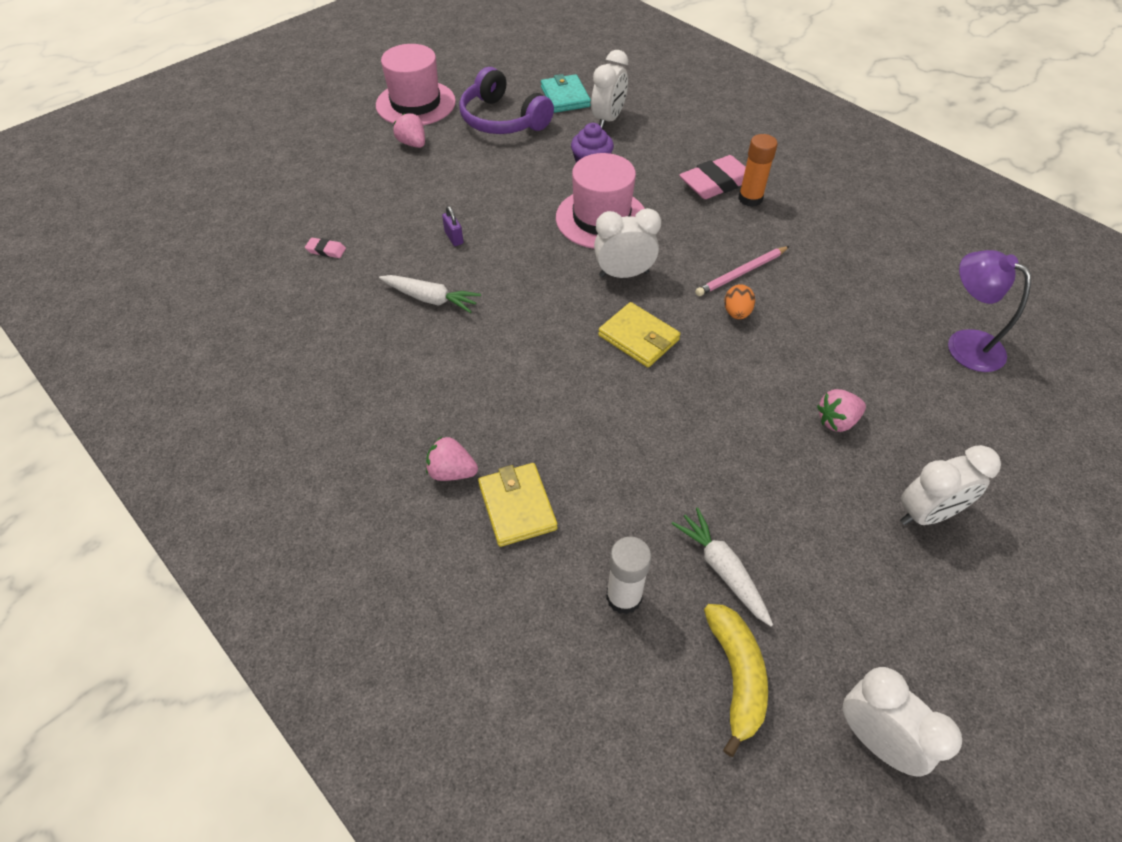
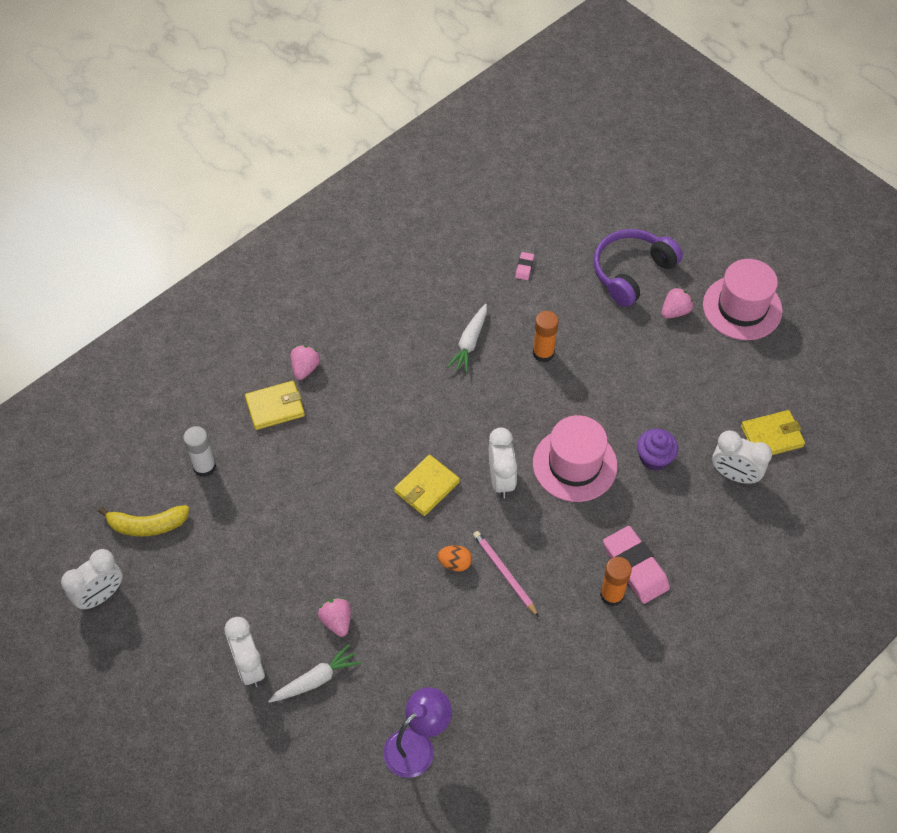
camera: 90 degrees right, 5 degrees up
purple padlock [442,206,463,246] -> orange glue stick [533,311,559,363]
purple headphones [459,67,554,134] -> purple headphones moved to [593,229,683,307]
turquoise wallet [541,74,591,113] -> yellow wallet [741,410,805,455]
white carrot [671,508,773,626] -> white carrot moved to [268,644,361,703]

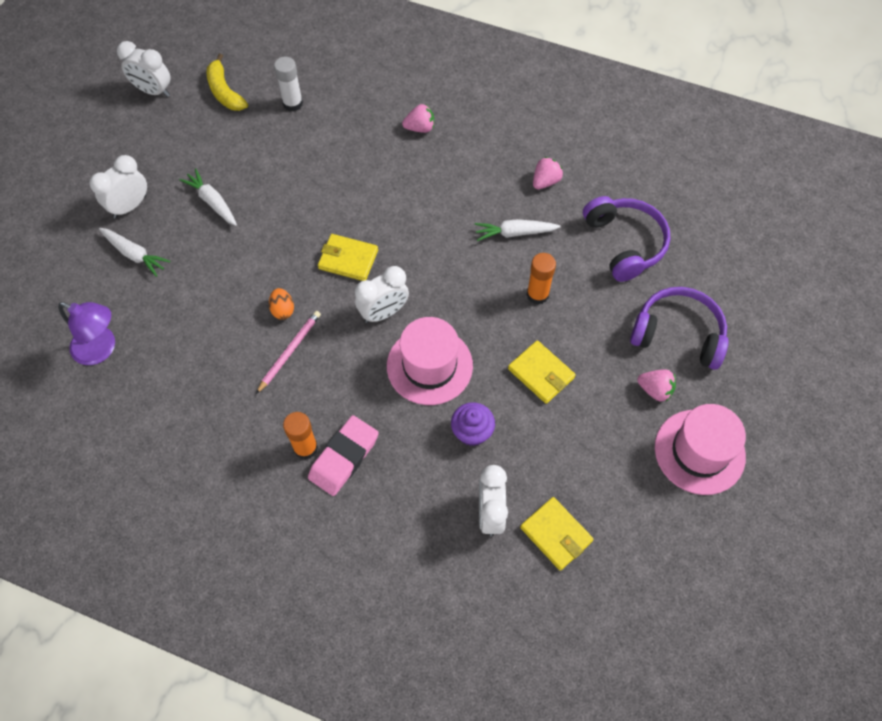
camera: 65 degrees right, 5 degrees up
yellow wallet [245,381,305,430] -> yellow wallet moved to [508,340,576,404]
pink strawberry [318,598,351,637] -> pink strawberry moved to [533,157,563,189]
pink eraser [515,252,534,280] -> purple headphones [583,196,671,282]
none -> white carrot [179,168,237,226]

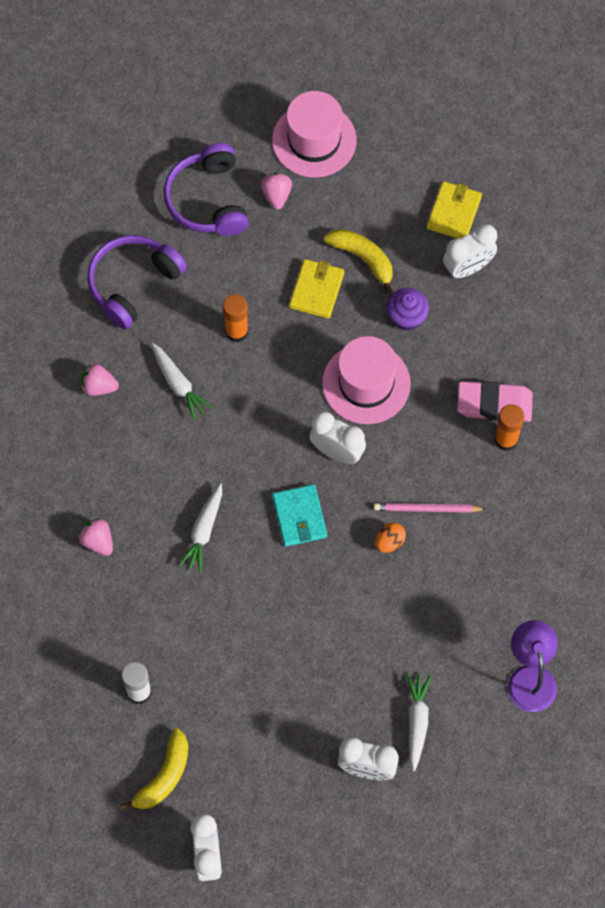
camera: 120 degrees left, 5 degrees up
white carrot [179,168,237,226] -> white carrot moved to [178,483,222,573]
yellow wallet [318,234,378,281] -> turquoise wallet [272,484,327,547]
none -> yellow banana [324,229,393,294]

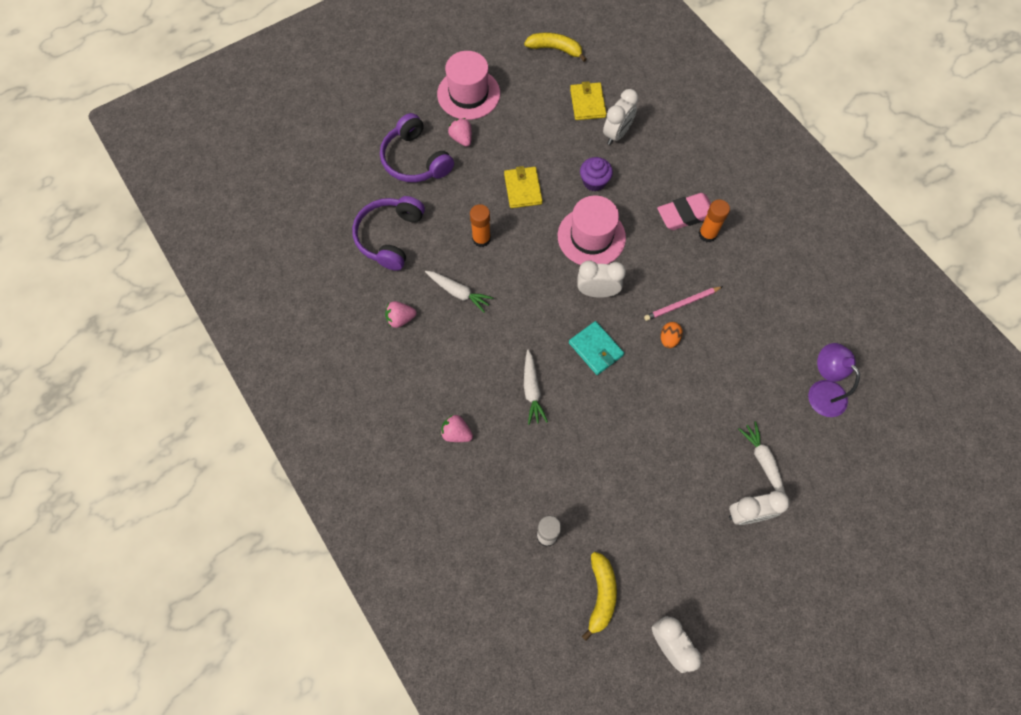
camera: 25 degrees left, 0 degrees up
yellow banana [324,229,393,294] -> yellow banana moved to [524,32,587,62]

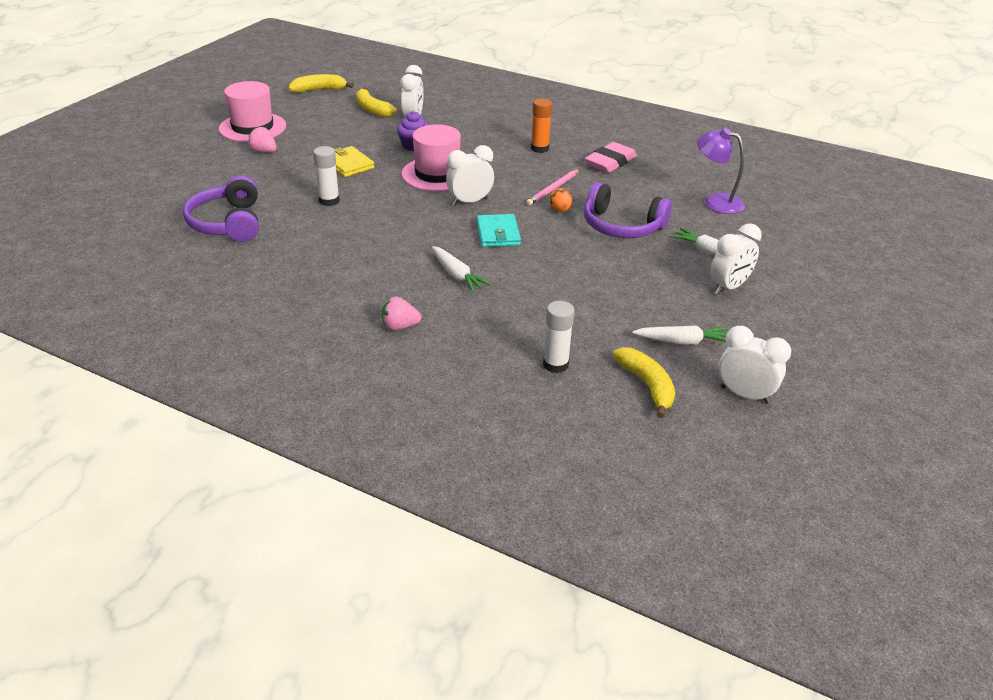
camera: 30 degrees left, 30 degrees down
purple headphones [380,113,454,182] -> purple headphones moved to [584,182,672,238]
pink strawberry [385,301,416,328] -> none
white carrot [425,271,493,312] -> white carrot moved to [632,326,729,345]
orange glue stick [470,204,491,247] -> white glue stick [313,146,340,206]
turquoise wallet [569,321,624,375] -> turquoise wallet turned 60 degrees clockwise [477,214,521,247]
yellow wallet [570,81,607,120] -> yellow banana [356,87,397,117]
pink eraser [657,193,711,230] -> pink eraser moved to [585,142,637,173]

